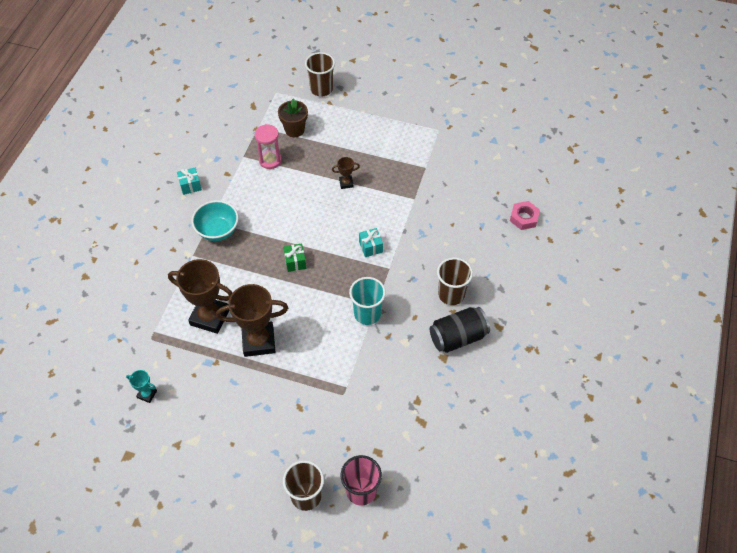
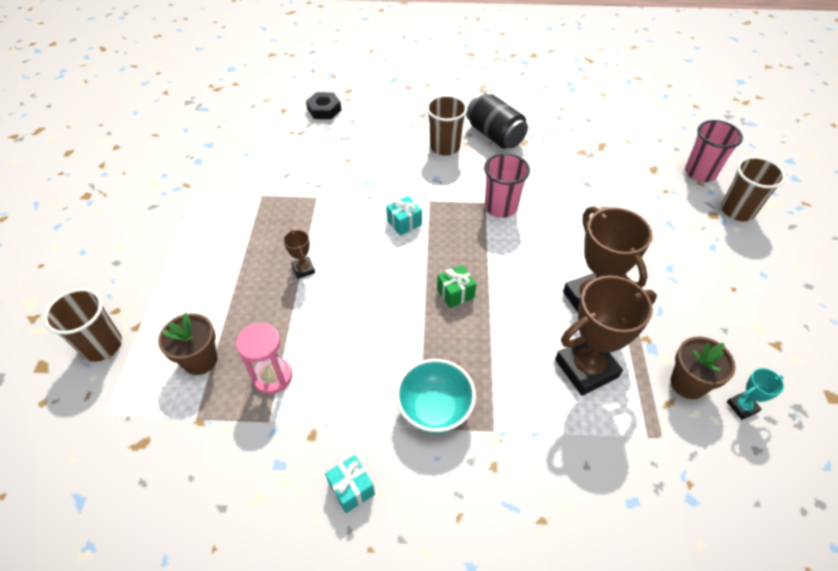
camera: 105 degrees left, 5 degrees down
turquoise trophy [126,370,157,403] -> turquoise trophy turned 60 degrees clockwise [727,368,784,420]
brown trophy [168,259,232,334] -> brown trophy turned 60 degrees clockwise [555,275,657,396]
turquoise cup [349,277,386,325] -> pink cup [484,153,530,218]
pink nut [510,201,540,230] -> black nut [306,92,341,119]
none -> brown flower pot [670,337,736,399]

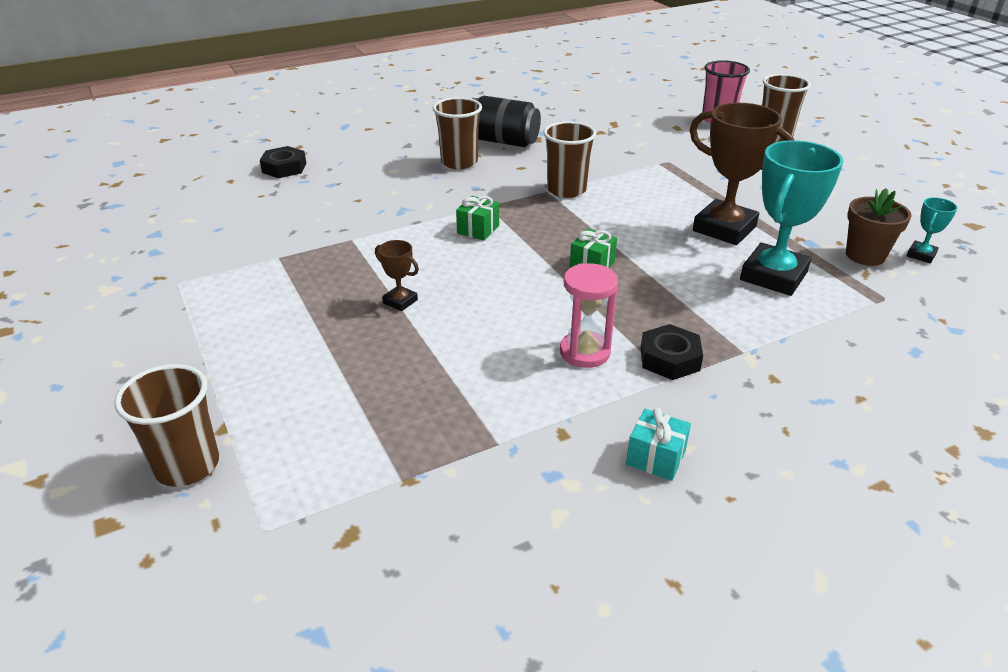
camera: 30 degrees left, 15 degrees down
brown flower pot [158,313,217,375] -> none
pink hourglass [236,322,292,394] -> pink hourglass moved to [560,263,618,368]
turquoise gift [386,196,422,236] -> green gift [456,196,499,241]
turquoise bowl [395,359,476,433] -> black nut [641,324,703,380]
pink cup [484,153,530,218] -> brown cup [543,121,596,198]
brown trophy [555,275,657,396] -> turquoise trophy [740,140,844,296]

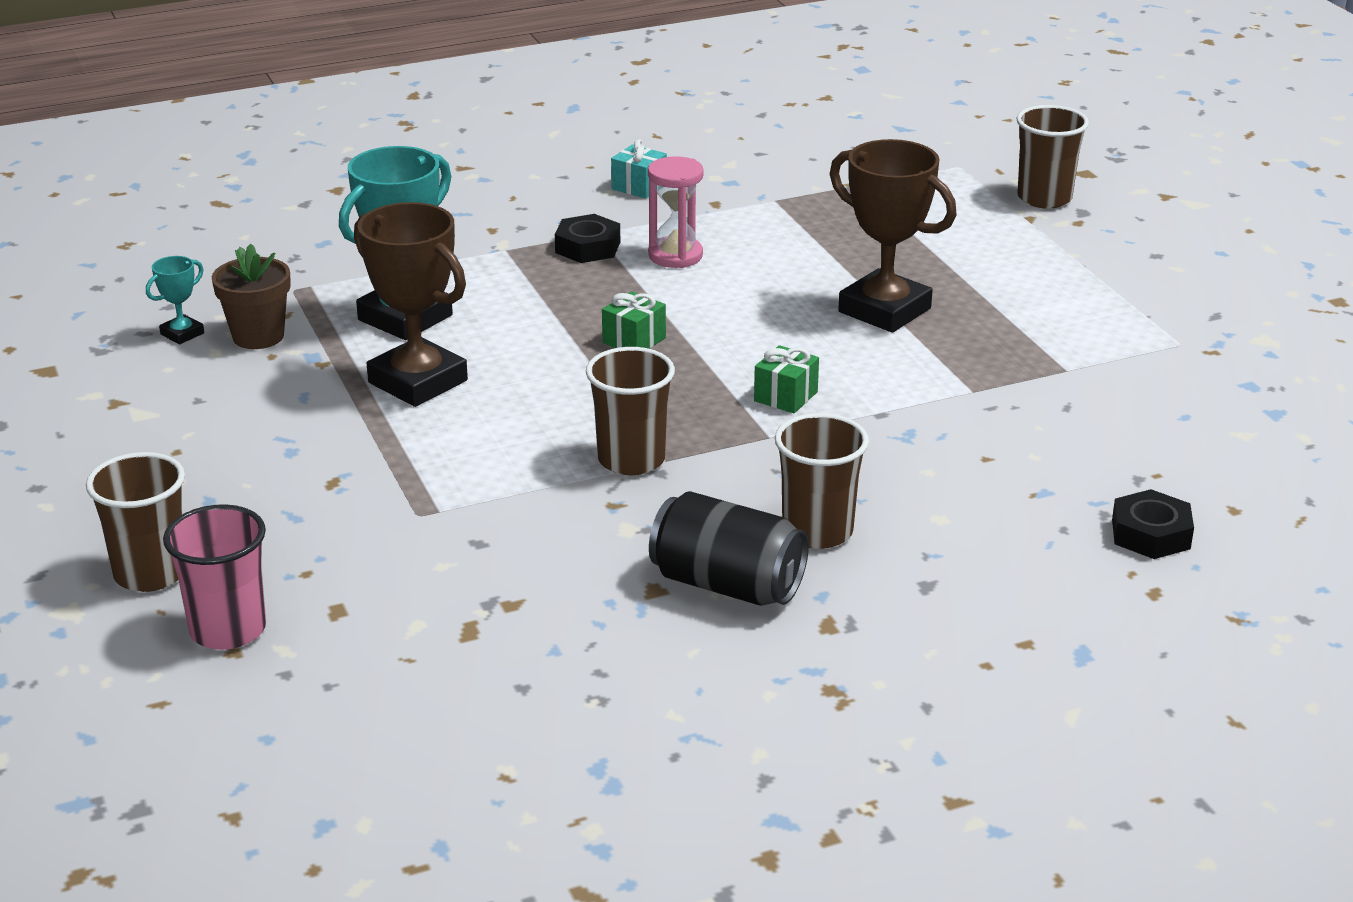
camera: 175 degrees left, 5 degrees down
brown trophy [375,240,419,311] -> brown trophy [830,139,957,333], size x2.19

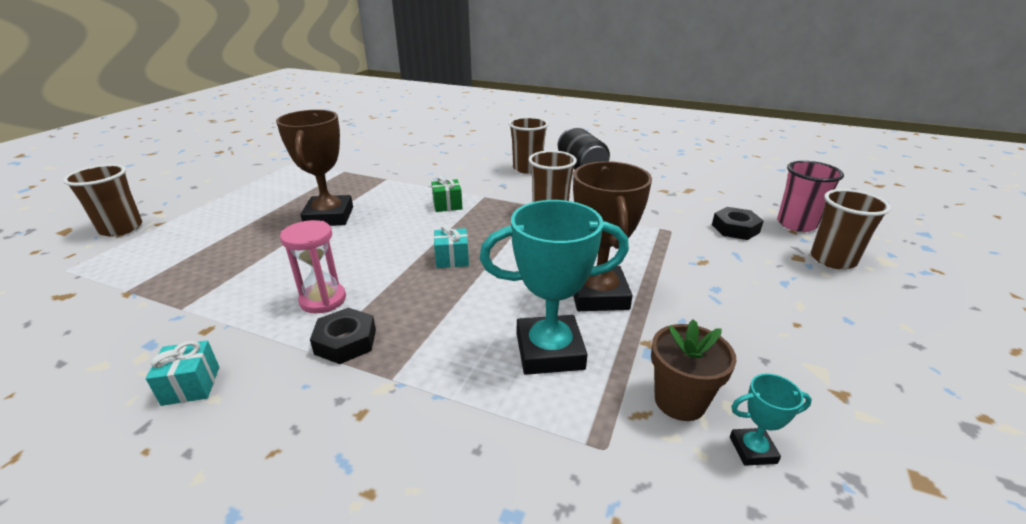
camera: 135 degrees left, 0 degrees up
green gift [602,291,666,349] -> turquoise gift [434,224,469,268]
black nut [1112,489,1194,559] -> black nut moved to [712,207,764,240]

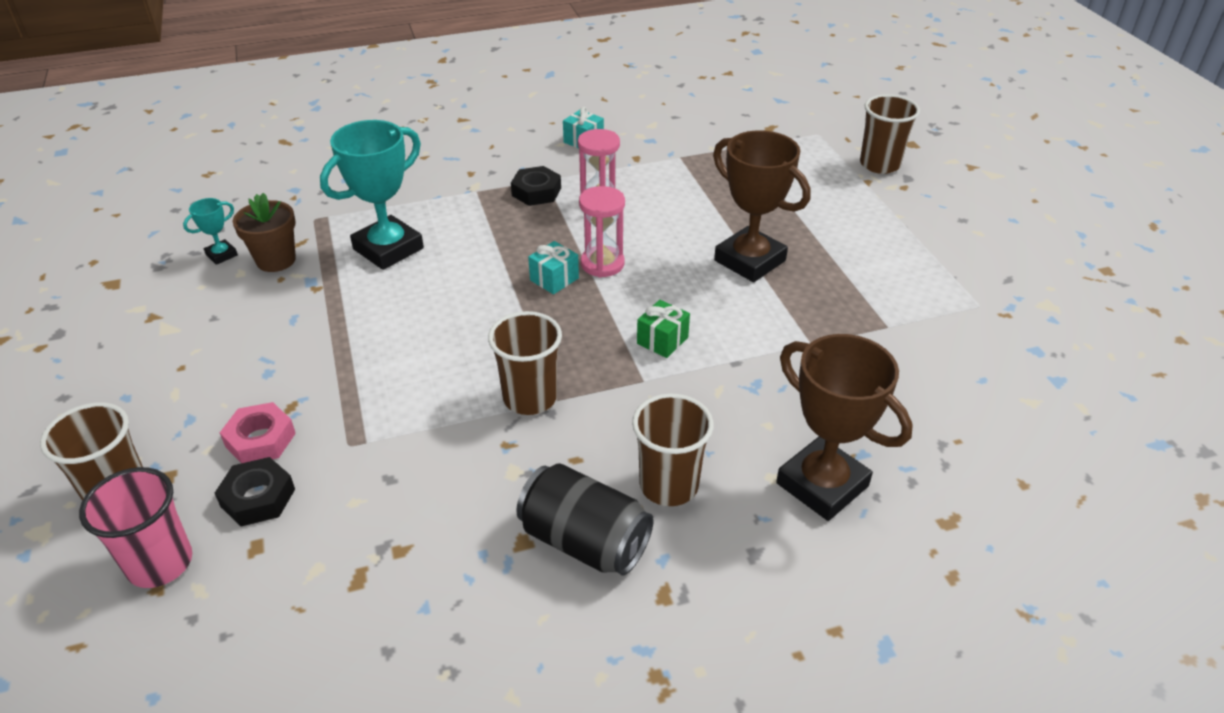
camera: 140 degrees right, 10 degrees up
brown trophy [573,161,652,311] -> brown trophy moved to [776,334,913,521]
none -> pink nut [220,402,296,463]
none -> pink hourglass [579,186,625,277]

